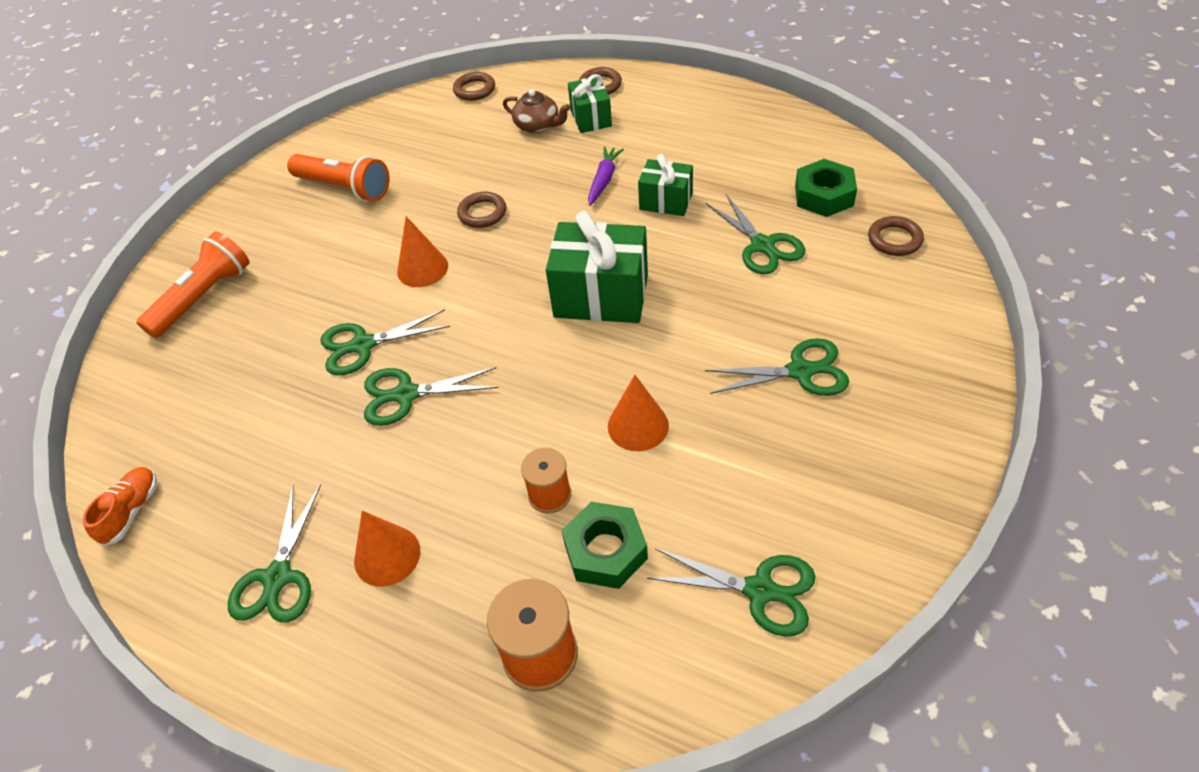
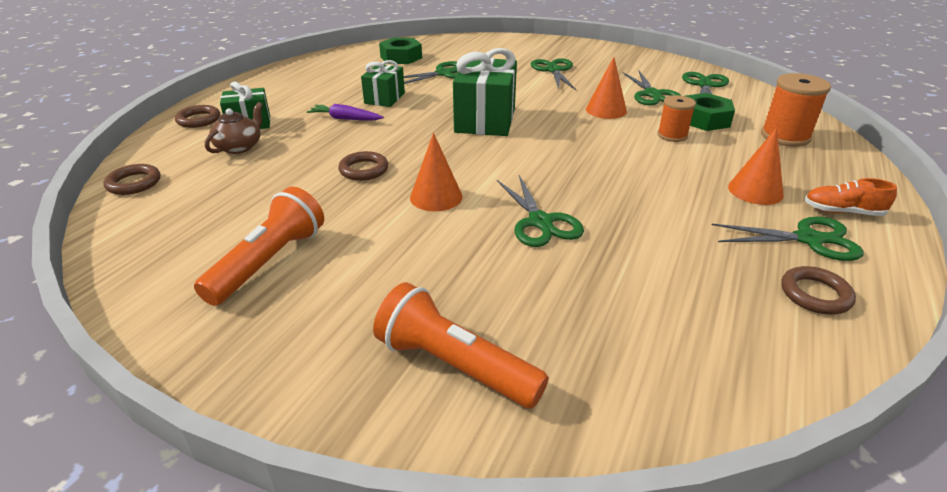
camera: 95 degrees left, 15 degrees down
orange shoe [83,467,157,546] -> orange shoe moved to [804,178,897,216]
green scissors [364,367,498,426] -> green scissors moved to [622,71,681,106]
brown ring [868,216,924,256] -> brown ring moved to [781,266,856,315]

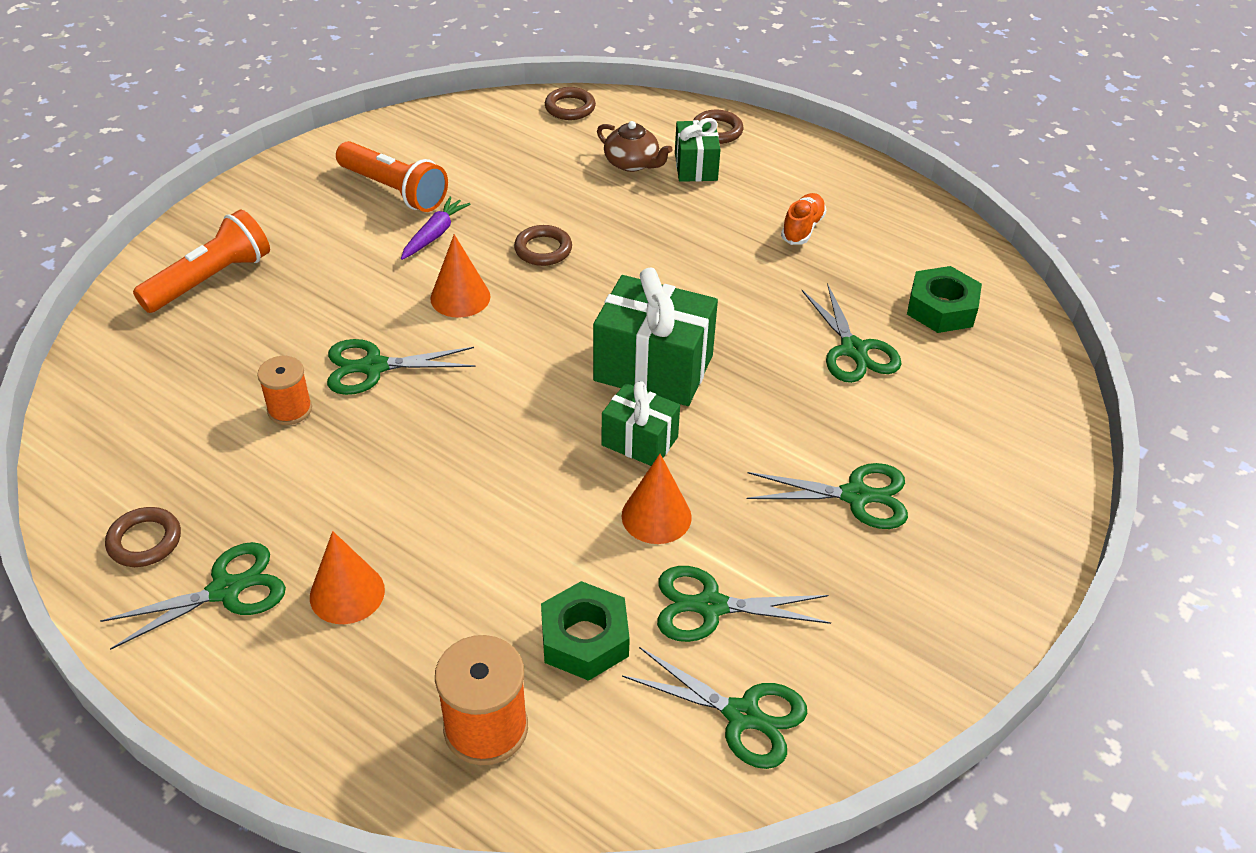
camera: 100 degrees right, 10 degrees up
purple carrot [307,104,384,120] -> purple carrot moved to [401,197,470,260]
green gift [361,60,405,107] -> green gift moved to [602,381,680,466]
orange spool [657,95,696,142] -> orange spool moved to [257,356,312,425]
green scissors [712,217,864,261] -> green scissors turned 135 degrees counterclockwise [100,542,286,650]
orange shoe [804,178,897,216] -> orange shoe moved to [781,193,826,245]

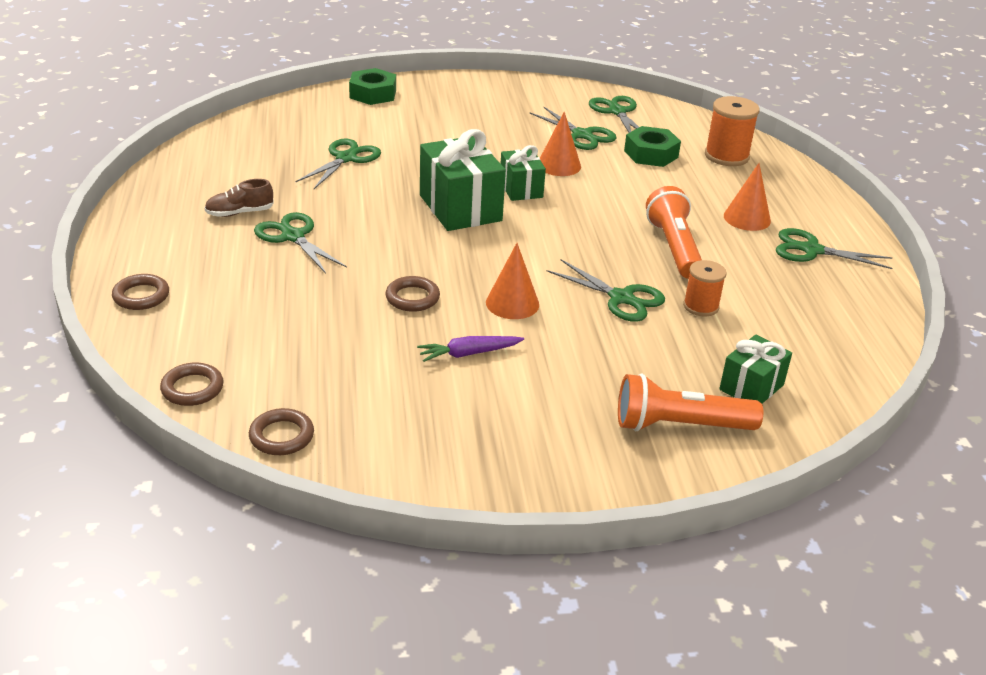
camera: 135 degrees left, 10 degrees down
brown ring [105,507,181,567] -> brown ring moved to [249,408,314,455]
orange flashlight [336,141,448,212] -> orange flashlight moved to [646,186,702,279]
brown teapot [597,121,673,172] -> none
green gift [675,118,721,182] -> green gift moved to [719,335,792,403]
green scissors [747,463,908,529] -> green scissors moved to [254,212,347,274]
orange shoe [781,193,826,245] -> brown shoe [204,179,274,217]
green nut [907,266,982,333] -> green nut moved to [349,68,396,105]

